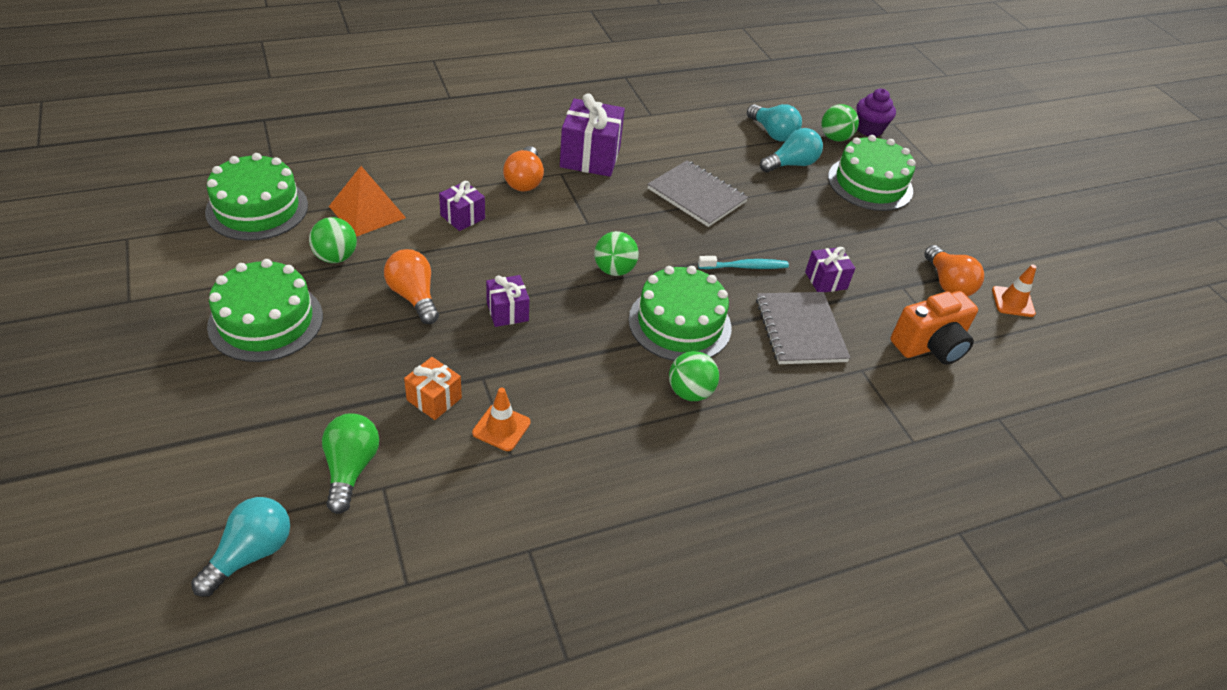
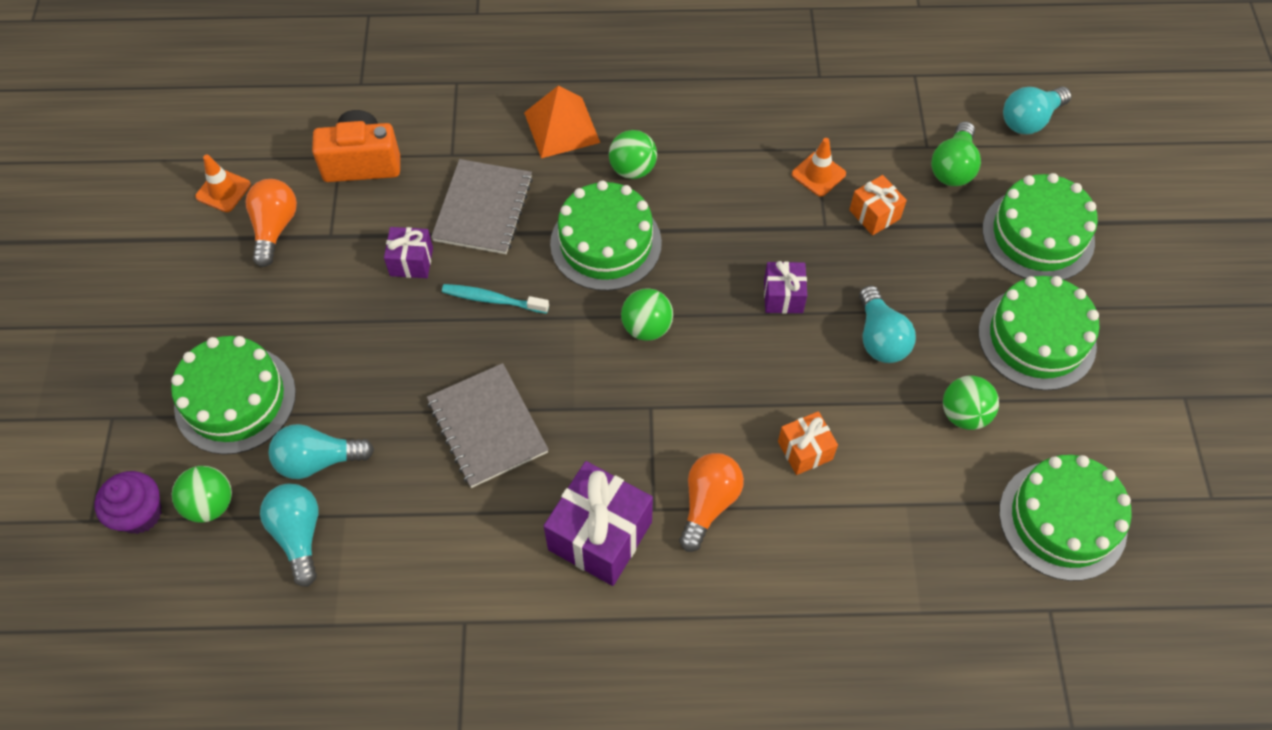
camera: 155 degrees left, 15 degrees up
orange pyramid [329,166,406,237] -> orange pyramid moved to [524,85,600,158]
orange light bulb [384,249,439,324] -> turquoise light bulb [859,286,916,363]
purple gift [439,181,485,231] -> orange gift [778,411,838,475]
none -> green cake [982,173,1098,280]

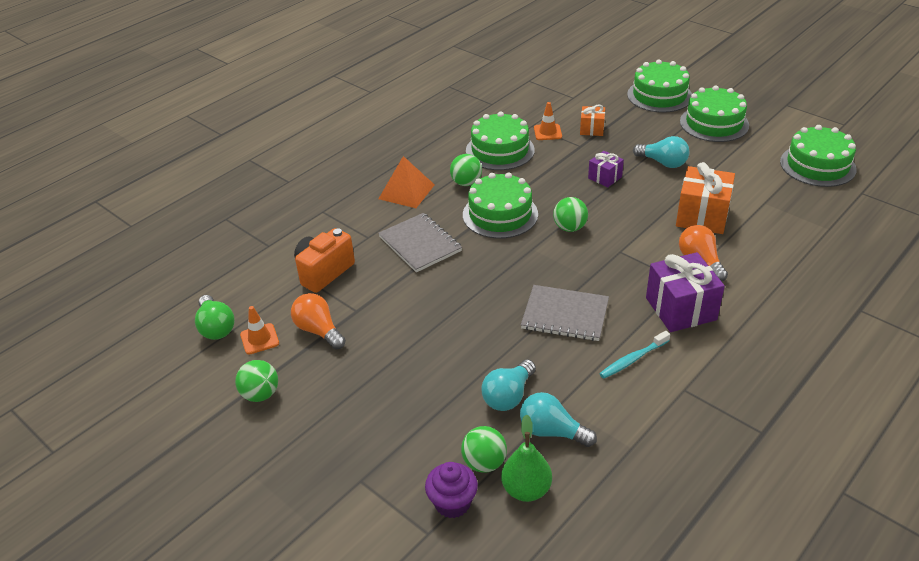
camera: 45 degrees left, 20 degrees down
green cake [171,336,296,455] -> green cake moved to [466,112,535,170]
purple gift [384,227,433,278] -> none
turquoise toothbrush [442,284,549,314] -> turquoise toothbrush moved to [599,331,670,379]
orange gift [778,411,838,475] -> orange gift [676,162,735,234], size x1.82
green light bulb [931,121,981,186] -> green light bulb moved to [195,295,235,340]
green ball [943,376,999,430] -> green ball moved to [235,360,278,402]
turquoise light bulb [1003,87,1071,134] -> none
none -> green pear [501,414,552,502]

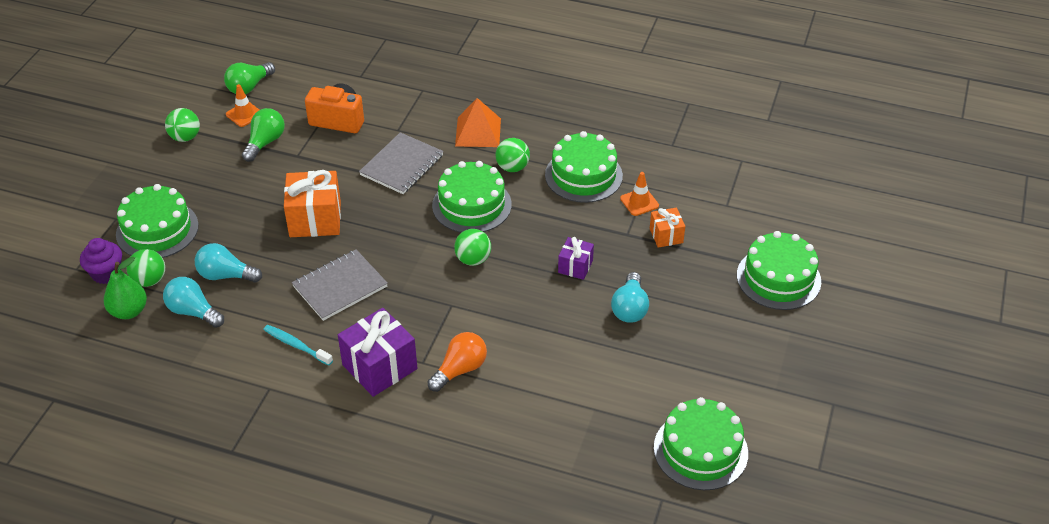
camera: 65 degrees right, 5 degrees up
orange light bulb [291,293,346,349] -> green light bulb [242,108,285,162]
turquoise light bulb [520,392,597,447] -> turquoise light bulb turned 60 degrees counterclockwise [163,277,224,328]
grey notebook [521,285,609,341] -> grey notebook turned 60 degrees clockwise [292,249,388,321]
orange gift [676,162,735,234] -> orange gift moved to [284,170,341,237]
green cake [680,85,749,142] -> green cake moved to [116,184,199,258]

